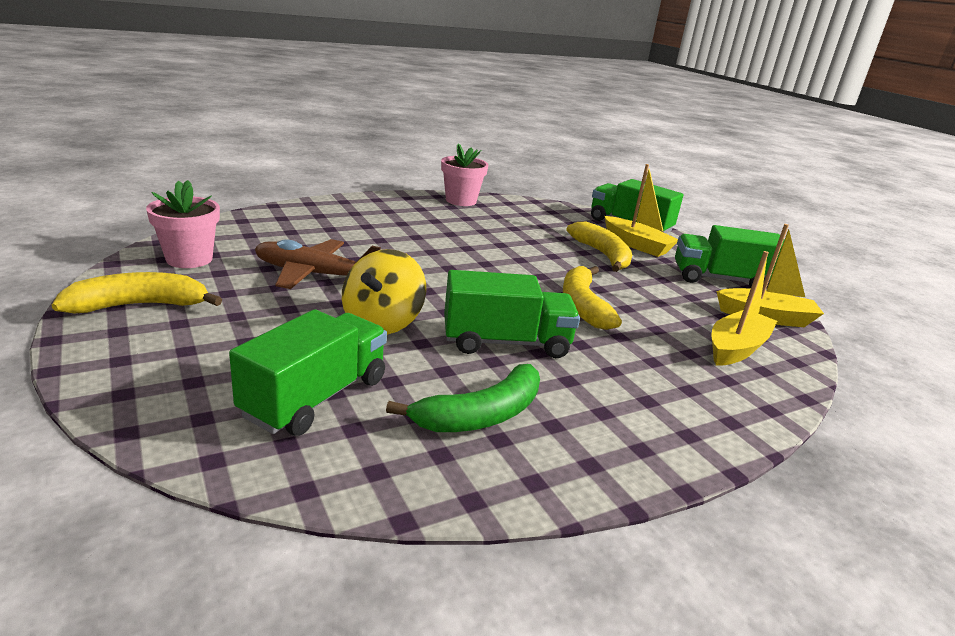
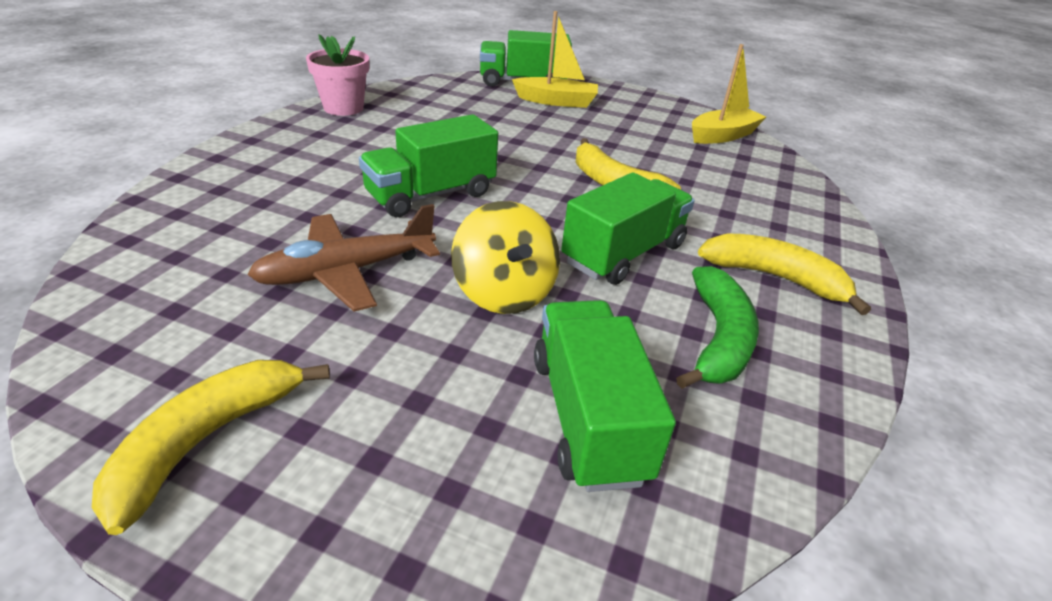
camera: 40 degrees left, 10 degrees up
pink flower pot [146,180,220,268] -> none
yellow banana [566,222,632,272] -> yellow banana moved to [698,234,871,315]
green truck [675,225,784,289] -> green truck moved to [359,114,498,217]
yellow boat [712,251,777,366] -> none

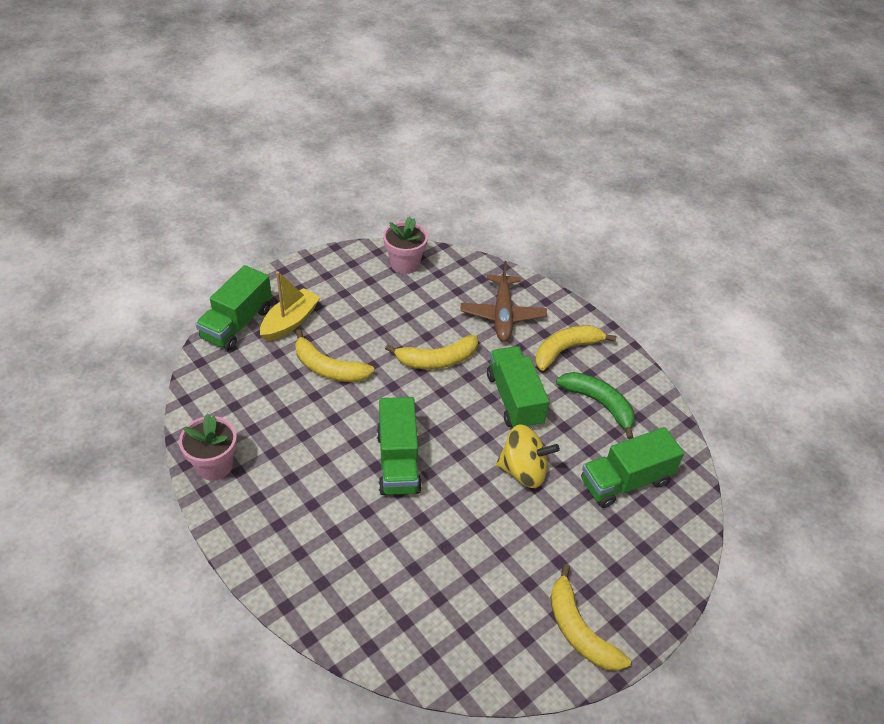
camera: 60 degrees left, 10 degrees up
brown plane [247,204,440,312] -> brown plane moved to [460,261,547,342]
green truck [534,300,676,492] -> green truck turned 45 degrees counterclockwise [581,427,684,508]
yellow boat [692,44,766,144] -> pink flower pot [383,216,428,274]
none -> yellow banana [295,329,375,382]

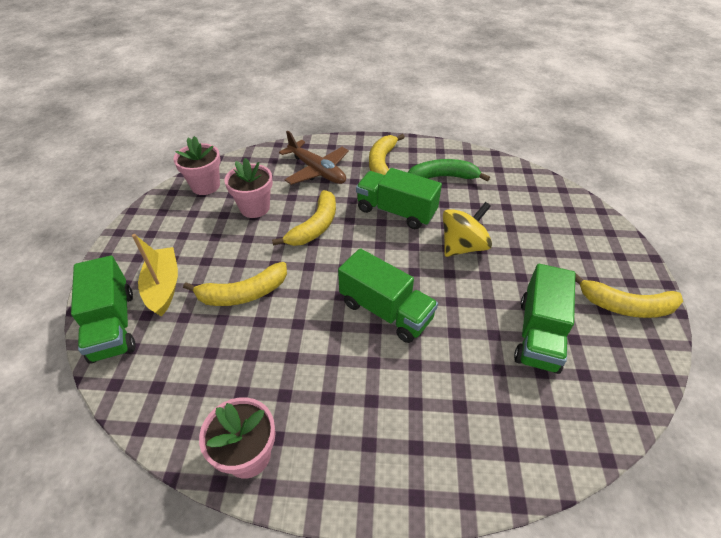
camera: 45 degrees left, 0 degrees up
green truck [581,427,684,508] -> green truck moved to [514,264,575,374]
none -> pink flower pot [224,158,273,218]

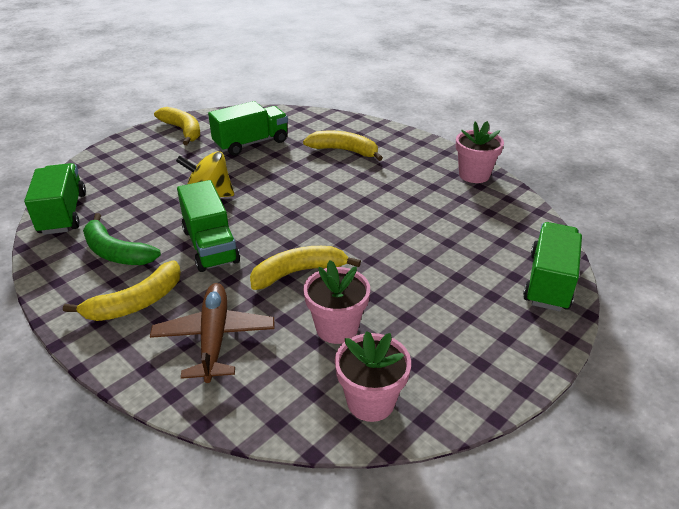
camera: 140 degrees left, 10 degrees down
yellow boat [132,234,178,316] -> none
yellow banana [183,262,287,306] -> yellow banana moved to [303,131,383,161]
green truck [338,248,438,343] -> green truck moved to [24,163,86,235]

